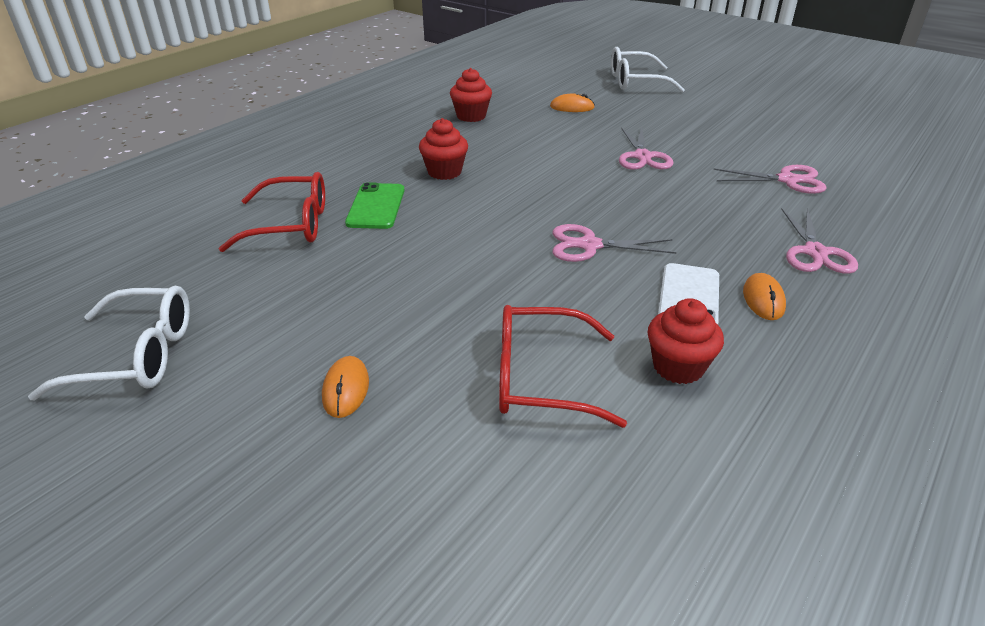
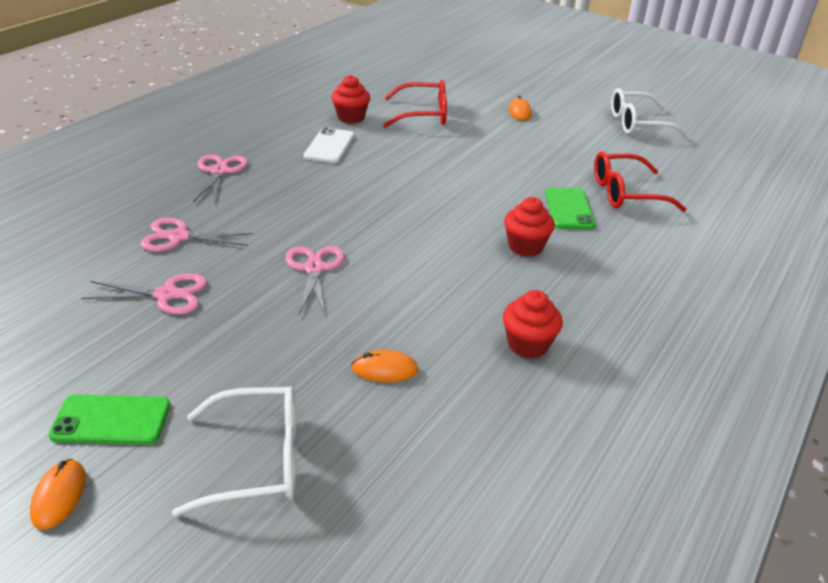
camera: 175 degrees right, 0 degrees up
pink scissors [552,224,676,262] -> pink scissors moved to [81,273,207,315]
orange mouse [743,273,786,320] -> orange mouse moved to [30,459,86,530]
none -> green phone [49,395,170,444]

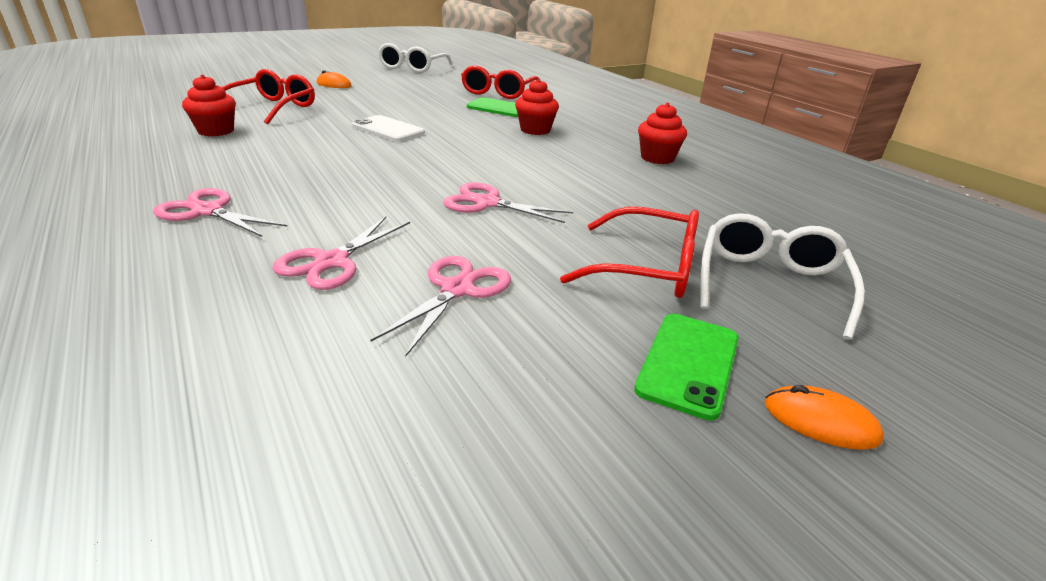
camera: 65 degrees left, 5 degrees down
white phone [304,127,354,163] -> white phone moved to [352,115,425,142]
orange mouse [351,350,418,382] -> none
none -> red glasses [560,207,699,298]

